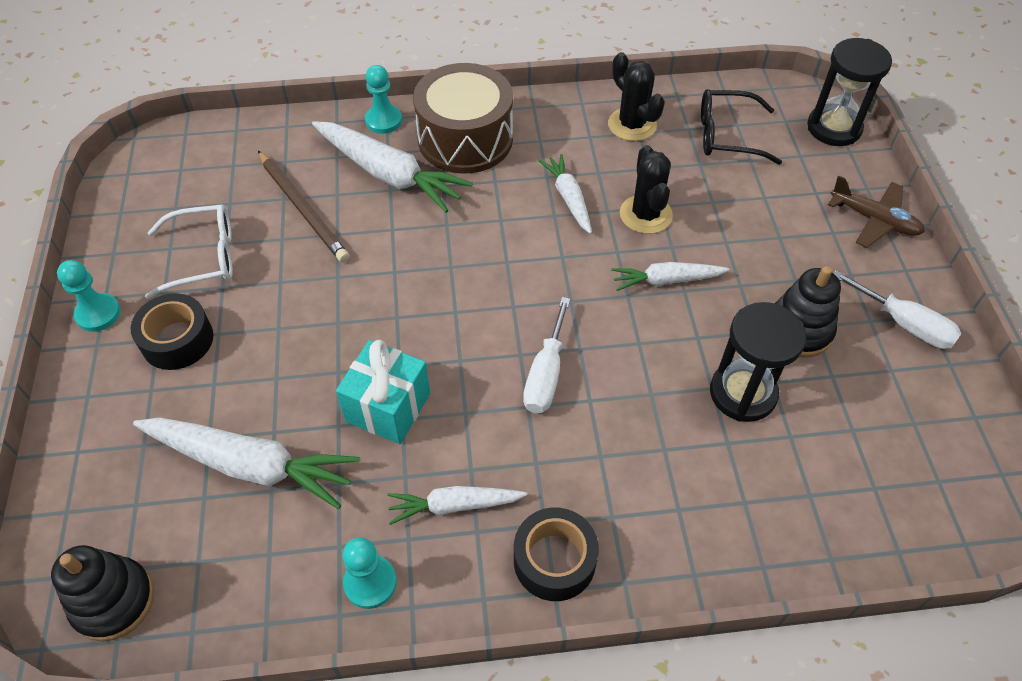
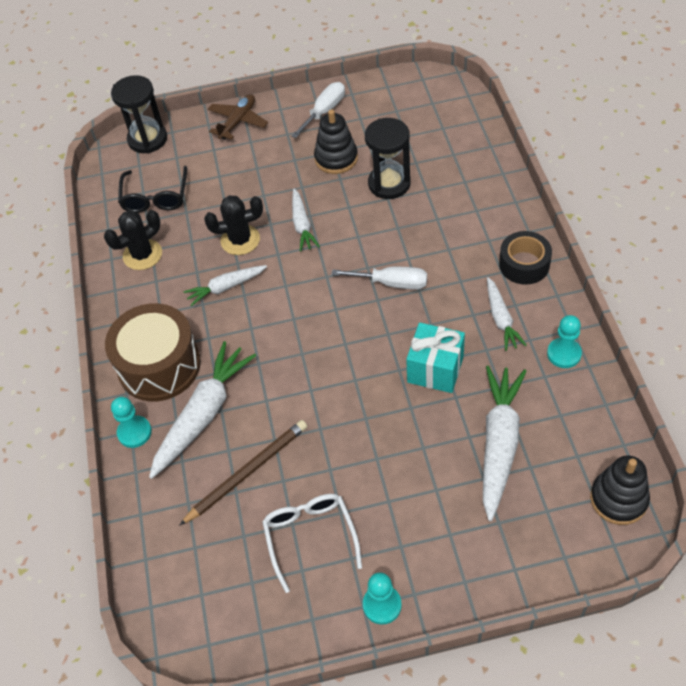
camera: 90 degrees left, 0 degrees up
black tape [131,293,213,370] -> none

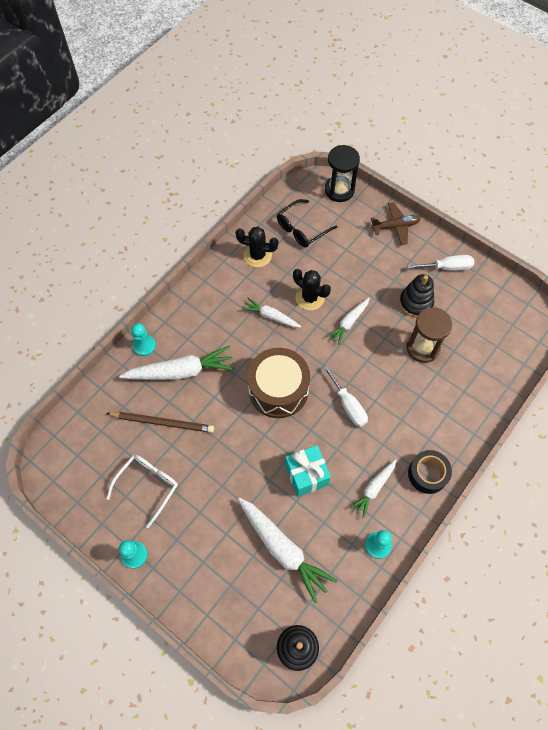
camera: 45 degrees right, 10 degrees up
brown drum [105,303,201,402] -> brown drum moved to [247,348,310,418]
black hourglass [365,118,411,199] -> brown hourglass [406,307,452,363]
white carrot [483,366,527,521] -> white carrot turned 75 degrees clockwise [238,498,337,603]

